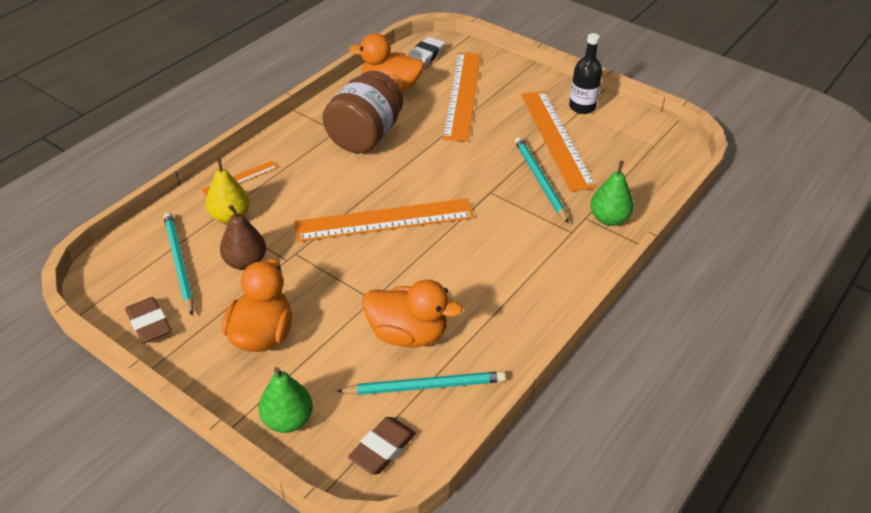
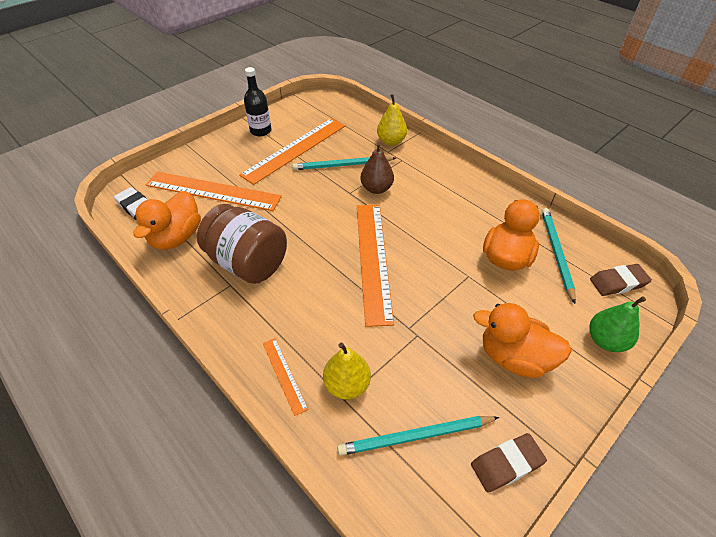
camera: 80 degrees left, 5 degrees up
brown pear [220,205,266,270] -> brown pear moved to [360,142,394,194]
brown eraser [348,417,416,475] -> brown eraser turned 60 degrees counterclockwise [590,264,652,296]
orange ruler [521,91,596,192] -> orange ruler turned 45 degrees counterclockwise [239,118,345,185]
green pear [590,161,634,226] -> yellow pear [377,94,407,146]

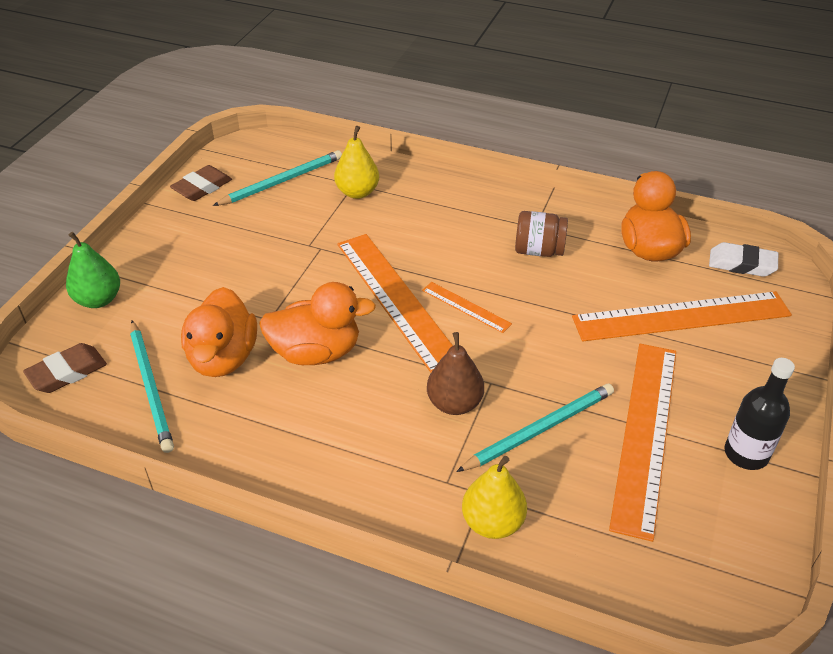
camera: 155 degrees right, 5 degrees down
brown jar [197,204,287,284] -> brown jar [515,211,568,257], size x0.56
orange ruler [263,338,308,416] -> orange ruler moved to [422,282,512,333]
orange duck [473,303,572,378] -> orange duck moved to [259,282,376,365]

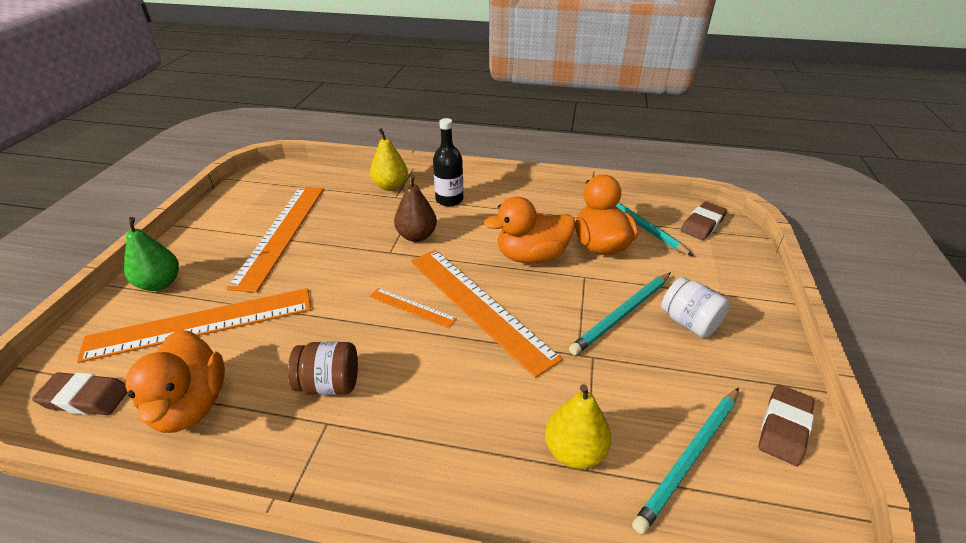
camera: 170 degrees right, 5 degrees down
green pear [66,232,120,308] -> green pear moved to [124,217,179,291]
turquoise pencil [456,384,614,472] -> turquoise pencil moved to [569,272,671,355]
white eraser [709,242,778,277] -> brown eraser [32,372,128,415]
black bottle [724,358,795,470] -> black bottle moved to [433,118,463,206]
none -> white jar [661,277,730,338]

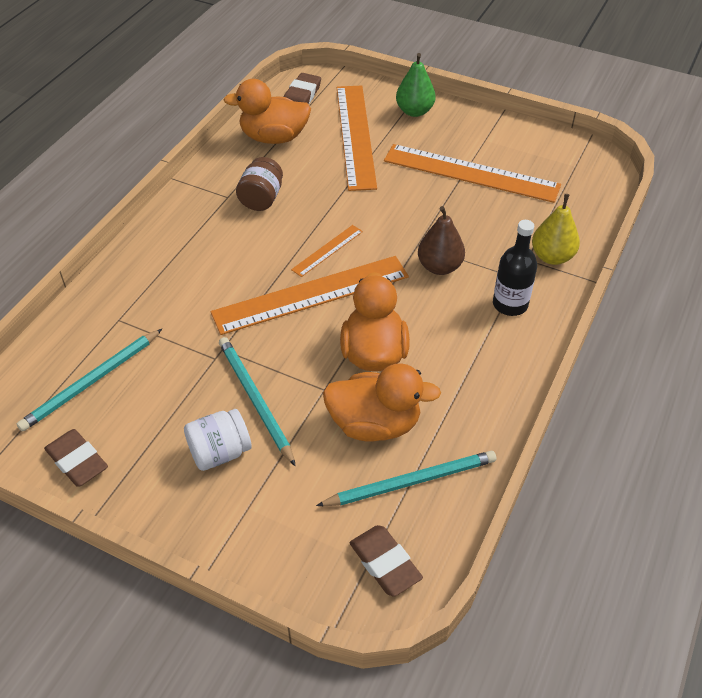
camera: 105 degrees right, 10 degrees up
yellow pear [545,384,611,469] -> none
turquoise pencil [632,388,739,534] -> turquoise pencil turned 105 degrees counterclockwise [17,329,162,431]

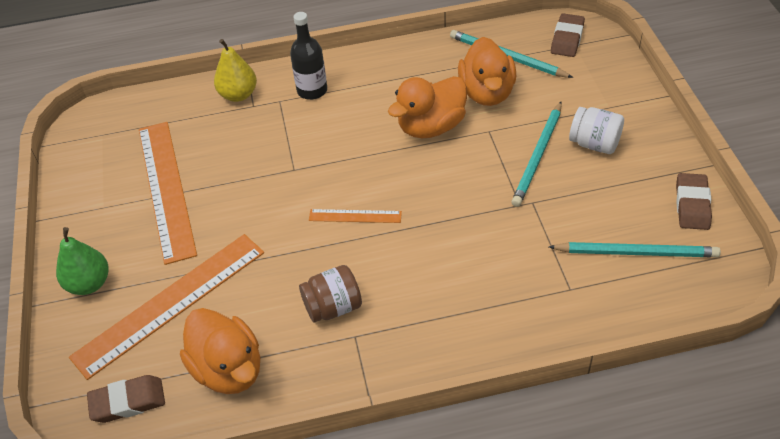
camera: 125 degrees left, 0 degrees up
orange ruler [211,256,409,335] -> none
orange duck [323,363,441,442] -> orange duck turned 150 degrees counterclockwise [458,37,516,106]
brown pear [418,206,465,275] -> none

